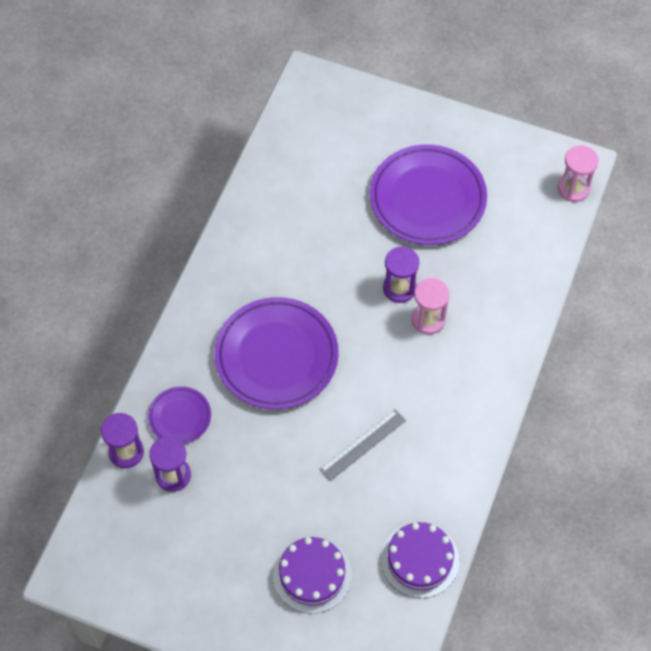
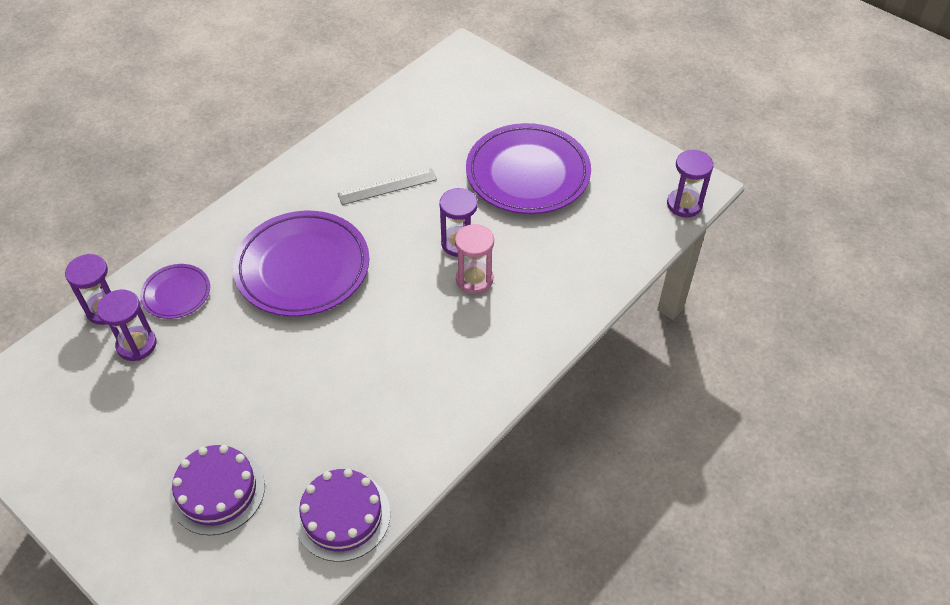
camera: 20 degrees right, 10 degrees down
grey ruler [319,409,406,481] -> grey ruler moved to [337,168,437,205]
pink hourglass [558,145,599,202] -> purple hourglass [667,150,713,217]

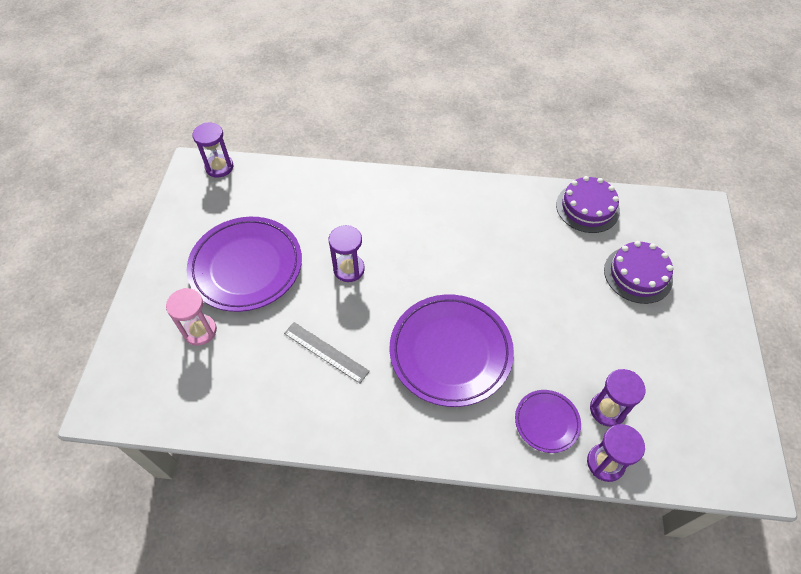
camera: 125 degrees left, 5 degrees up
pink hourglass [455,224,494,294] -> pink hourglass moved to [166,288,217,346]

